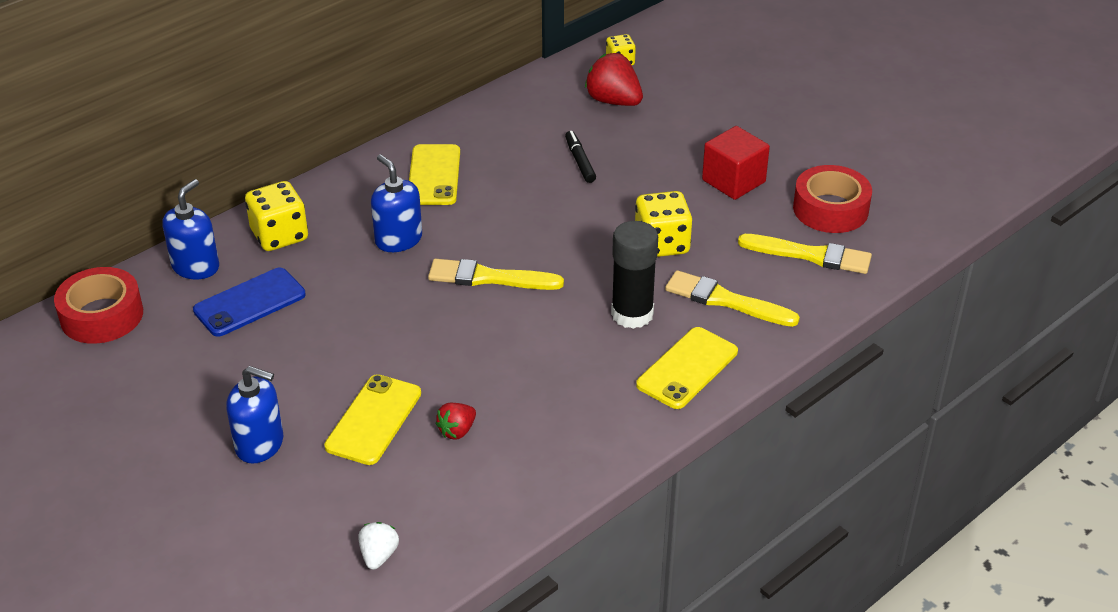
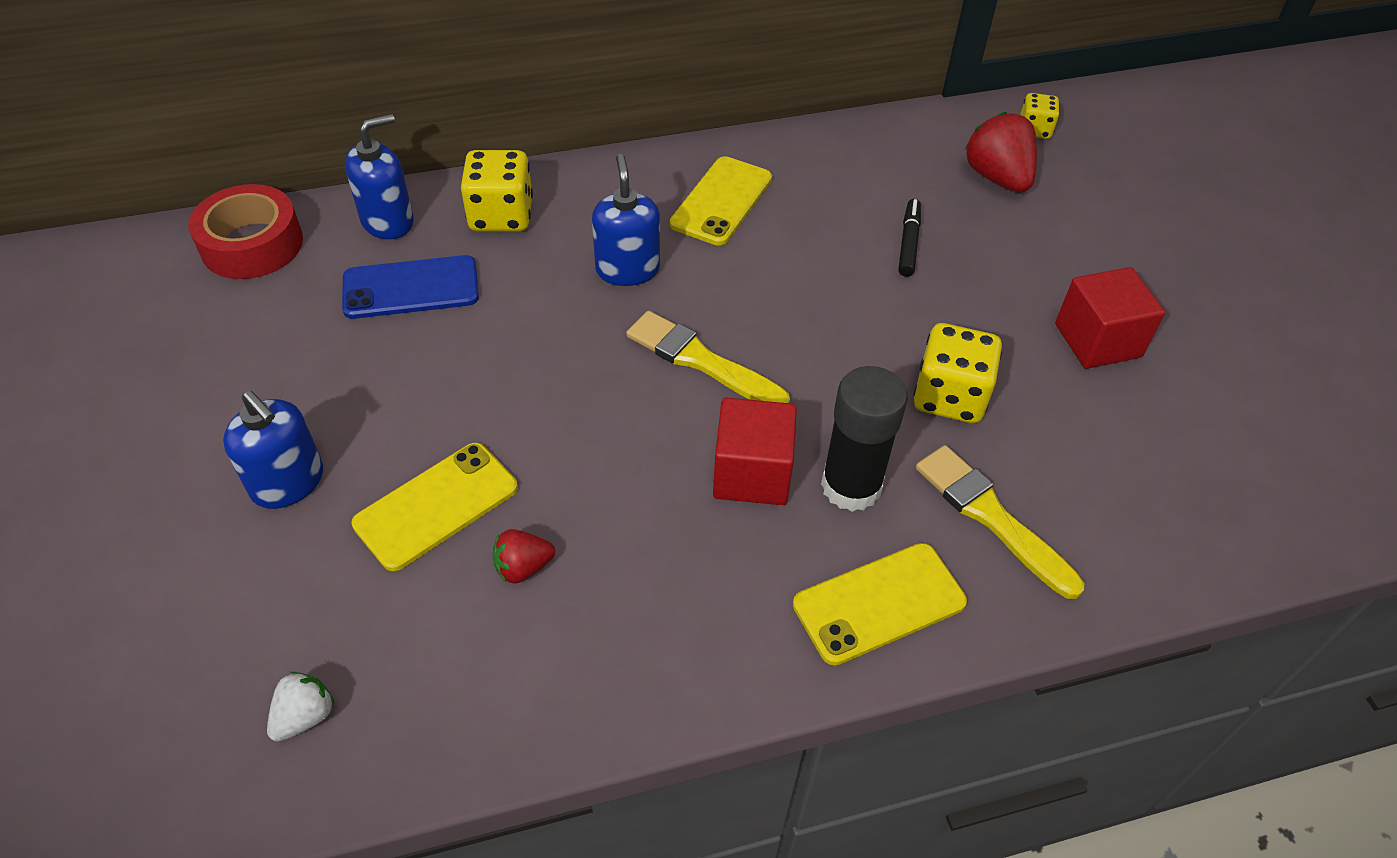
camera: 25 degrees right, 10 degrees up
yellow brush [738,234,872,274] -> none
red tape [793,165,872,233] -> none
none -> red cube [713,398,797,505]

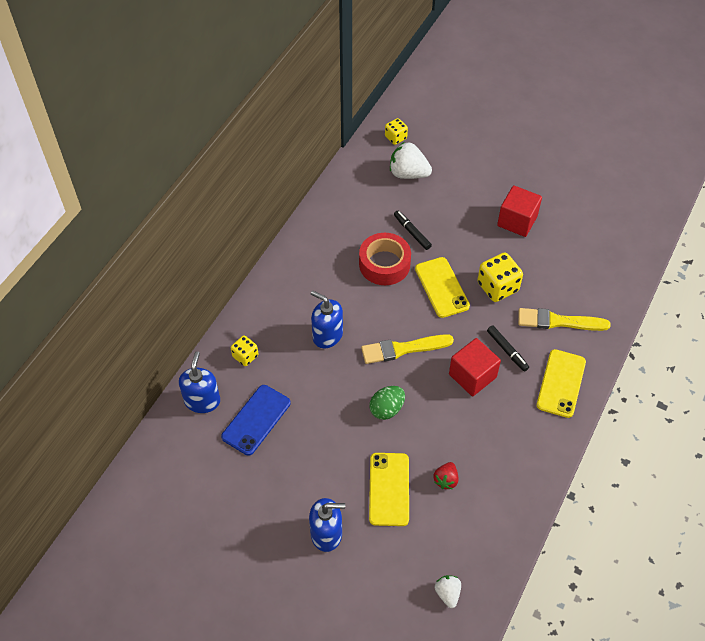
camera: 45 degrees left, 5 degrees up
red tape [188,184,303,279] -> red tape moved to [359,233,411,285]
yellow dice [461,150,533,232] -> yellow dice [231,335,258,366], size x0.59
yellow phone [670,156,772,246] -> yellow phone moved to [415,257,470,318]
black glue stick [821,366,908,512] -> black marker [487,325,529,372]
red strawberry [965,112,1037,192] -> white strawberry [390,142,432,179]
none -> green egg [369,386,405,420]

